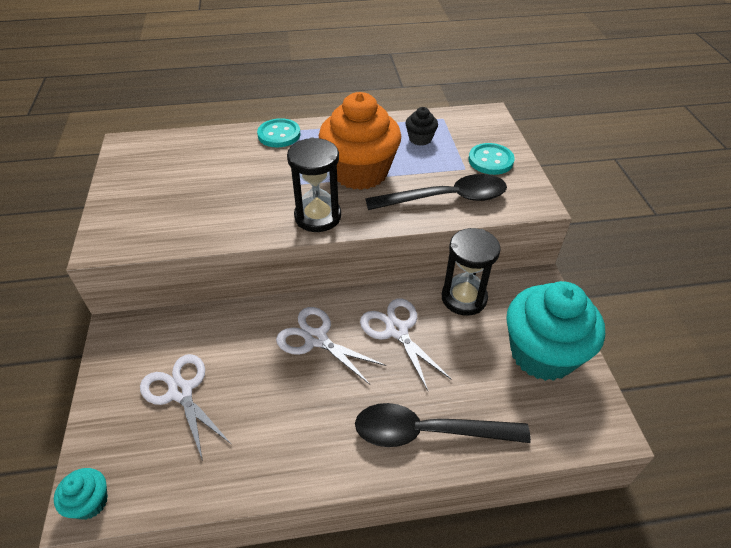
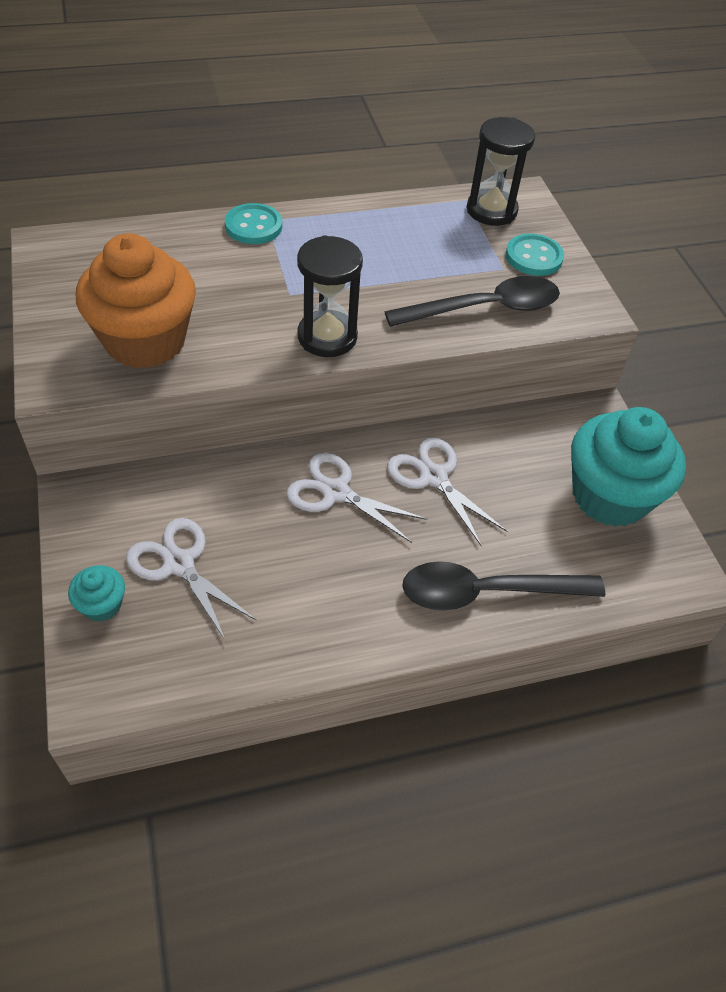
camera: 10 degrees left, 5 degrees up
turquoise cupcake [54,468,108,520] -> turquoise cupcake moved to [68,565,125,622]
orange cupcake [319,92,401,190] -> orange cupcake moved to [76,233,196,369]
black cupcake [405,107,438,146] -> none
black hourglass [442,228,501,316] -> black hourglass moved to [467,117,535,226]

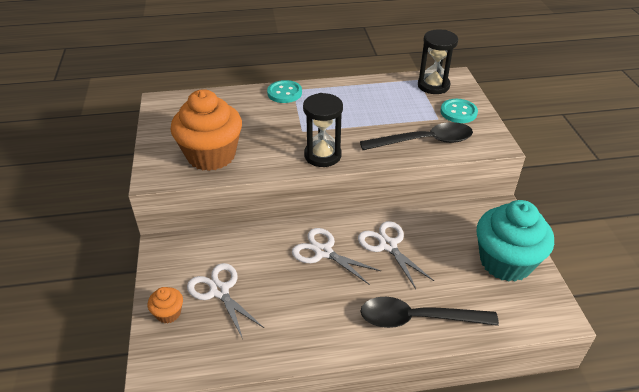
camera: 10 degrees right, 10 degrees down
turquoise cupcake [68,565,125,622] -> orange cupcake [148,287,183,323]

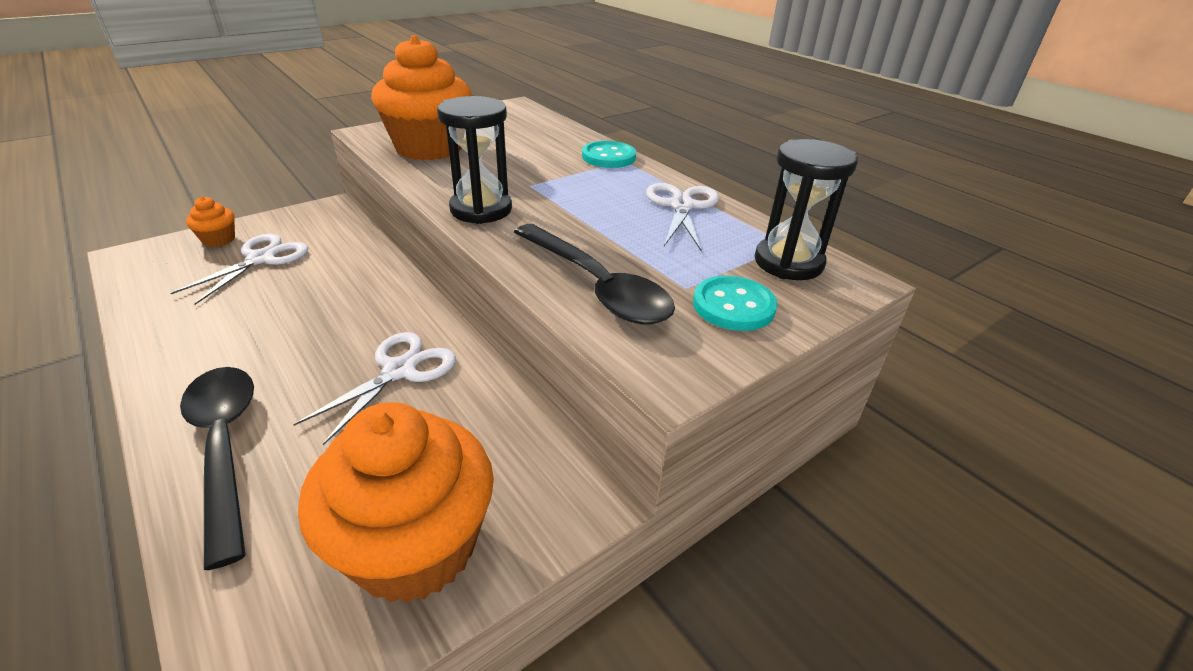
camera: 60 degrees right, 5 degrees down
white scissors [292,228,381,285] -> white scissors moved to [646,183,719,251]
turquoise cupcake [476,200,554,282] -> orange cupcake [298,402,494,603]

